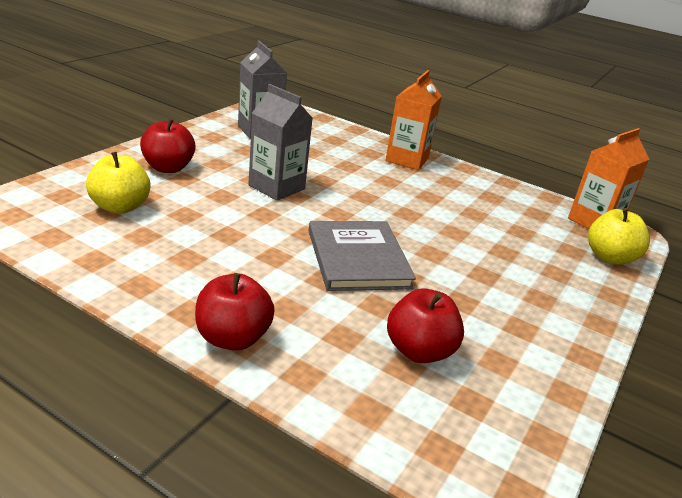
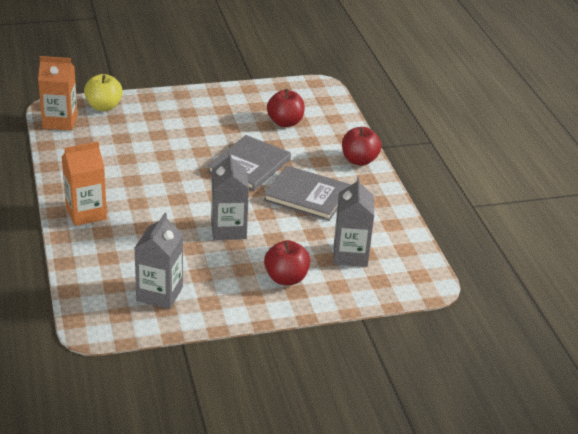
camera: 135 degrees left, 5 degrees up
yellow apple [86,152,151,214] -> grey carton [333,177,374,267]
none -> grey book [263,166,351,221]

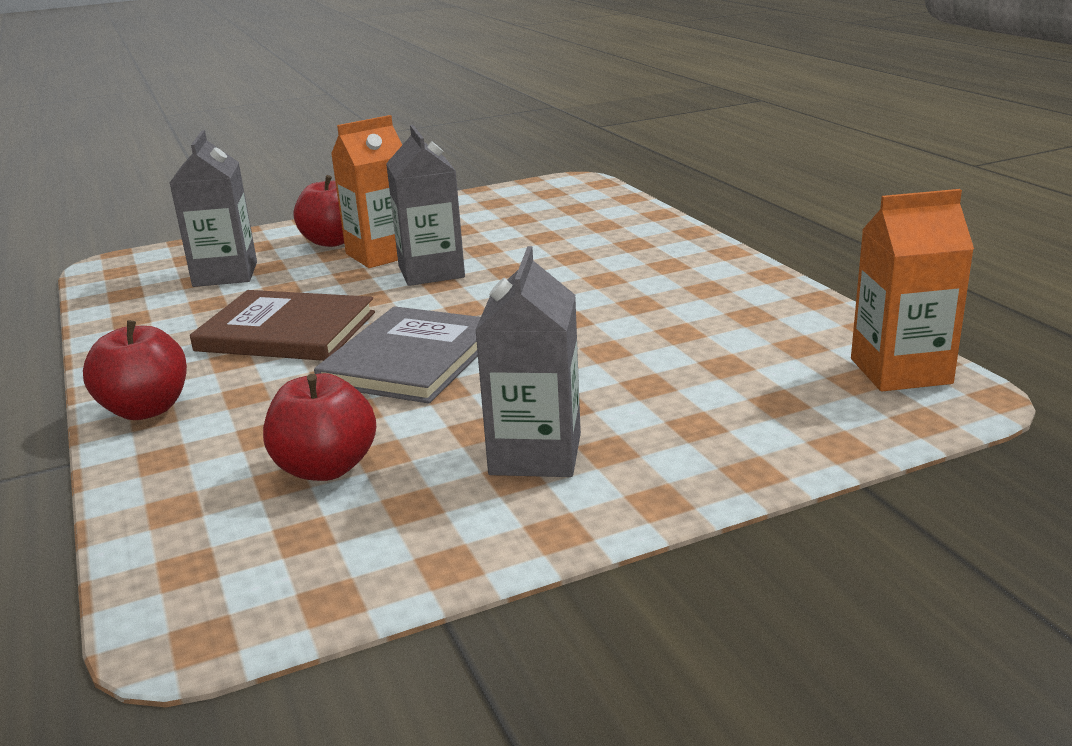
camera: 175 degrees right, 10 degrees down
orange carton [61,142,107,226] -> orange carton moved to [331,115,402,268]
yellow apple [84,74,123,111] -> none
grey carton [135,213,183,309] -> grey carton moved to [475,246,581,477]
grey book [263,166,351,221] -> brown book [190,290,375,361]

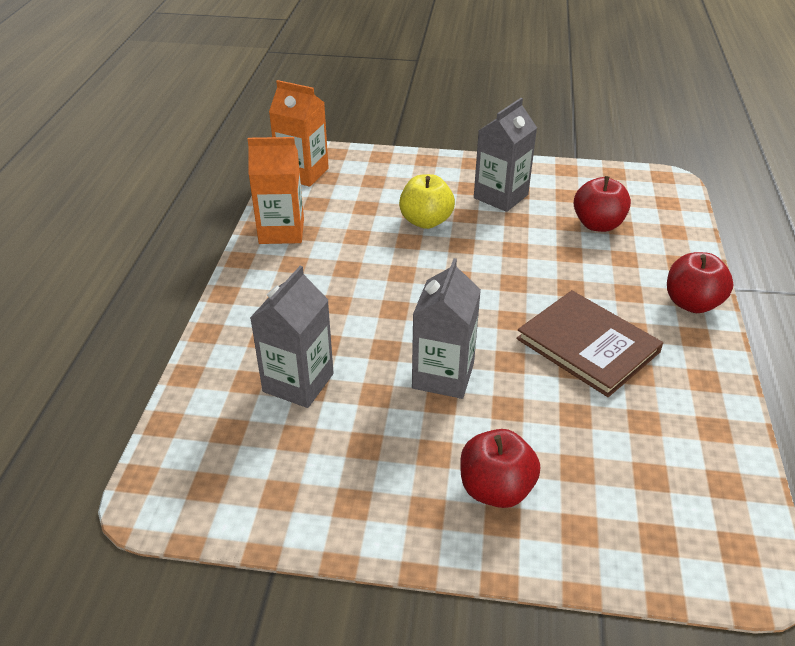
camera: 150 degrees left, 15 degrees up
grey carton [170,130,257,287] -> grey carton moved to [250,266,334,408]
grey book [314,306,481,404] -> none
orange carton [331,115,402,268] -> orange carton moved to [248,137,304,244]
none -> yellow apple [399,174,455,229]

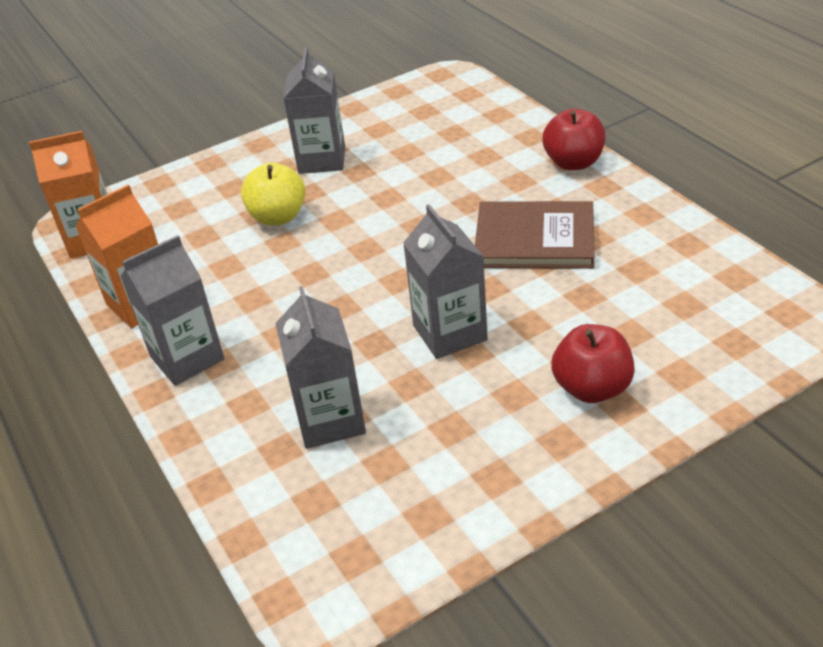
camera: 35 degrees left, 0 degrees up
red apple [574,176,631,232] -> none
none -> grey carton [120,235,225,386]

